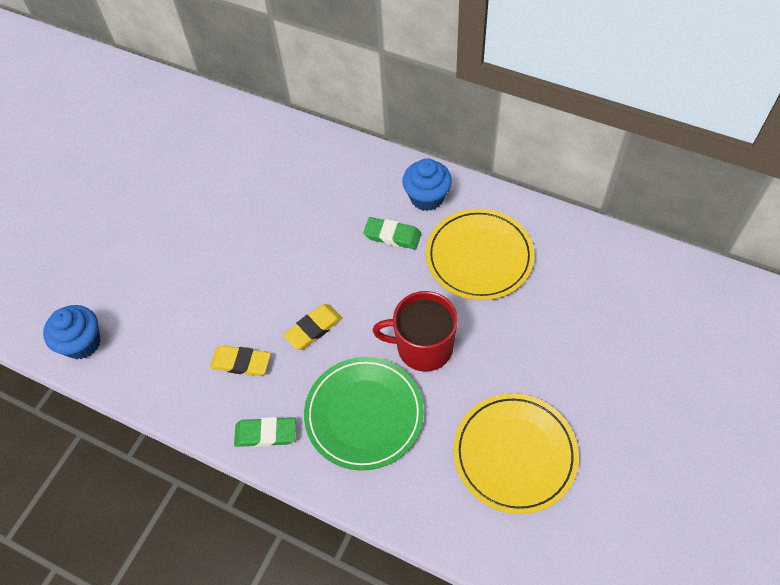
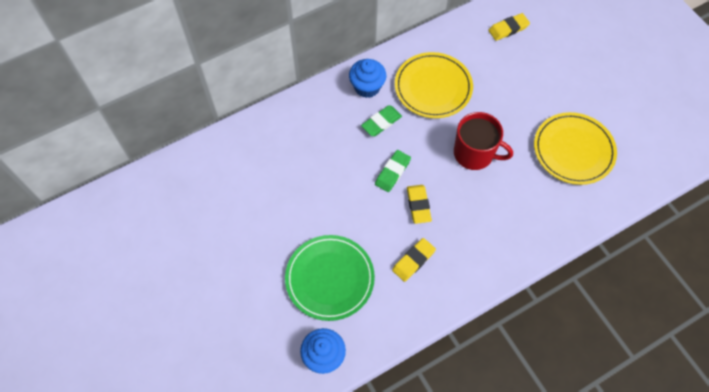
camera: 60 degrees left, 5 degrees up
green eraser [234,417,296,447] -> green eraser moved to [375,150,411,192]
green plate [304,357,424,471] -> green plate moved to [285,235,375,321]
red mug [373,291,458,372] -> red mug turned 105 degrees counterclockwise [454,112,513,170]
none -> yellow eraser [488,13,530,41]

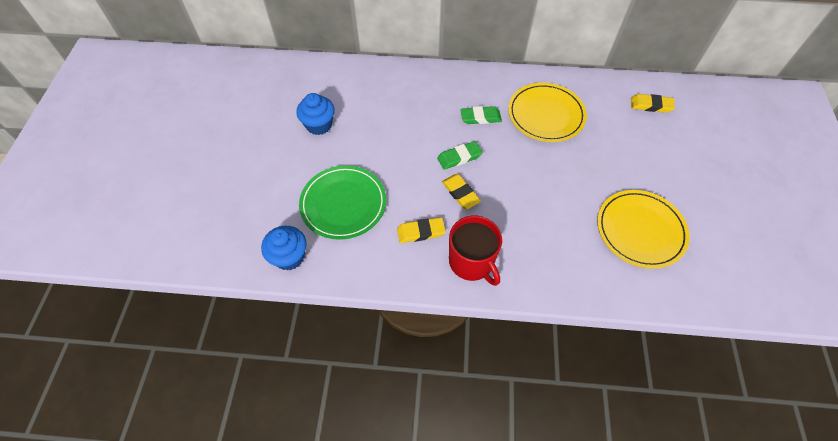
camera: 35 degrees right, 5 degrees down
blue cupcake [349,59,386,98] -> blue cupcake moved to [296,93,335,135]
yellow eraser [407,185,432,224] -> yellow eraser turned 60 degrees counterclockwise [442,174,481,209]
red mug [454,112,513,170] -> red mug moved to [449,216,502,286]

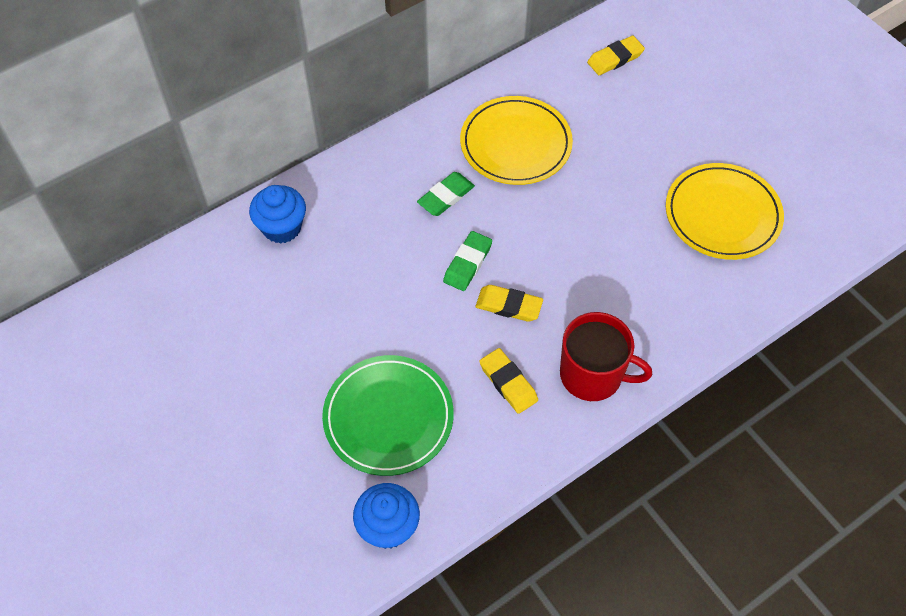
camera: 40 degrees left, 0 degrees up
blue cupcake [296,93,335,135] -> blue cupcake moved to [249,185,306,244]
yellow eraser [397,217,446,243] -> yellow eraser turned 75 degrees counterclockwise [479,348,538,414]

